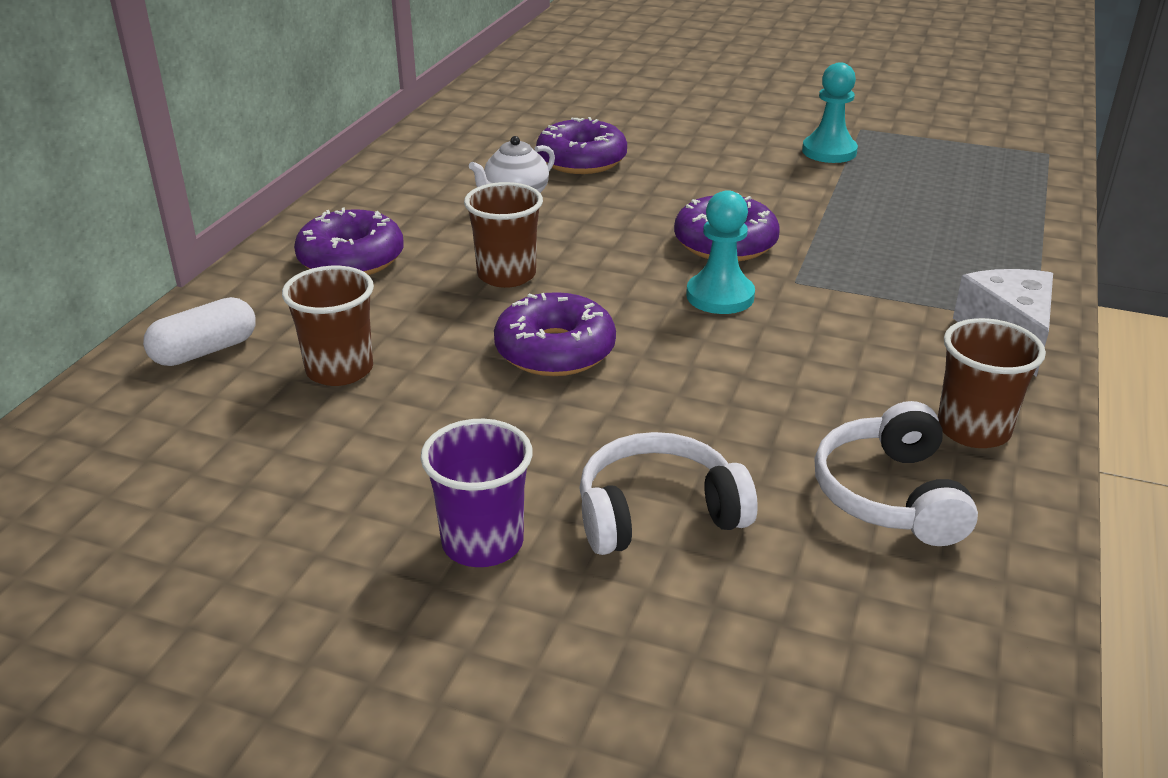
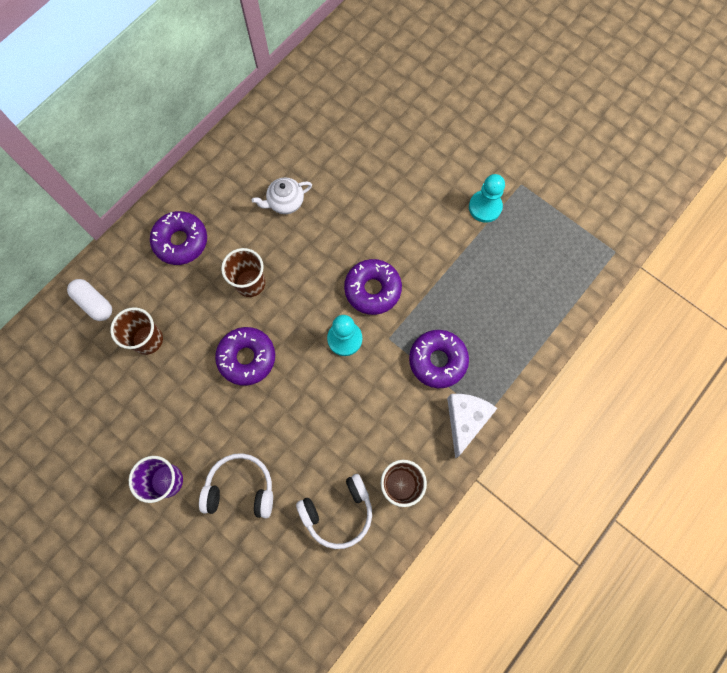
camera: 20 degrees right, 40 degrees up
white capsule [143,297,256,366] -> white capsule turned 60 degrees clockwise [67,279,112,321]
purple donut [536,117,627,174] -> purple donut moved to [409,330,469,388]
white headphones [814,401,978,546] -> white headphones turned 135 degrees counterclockwise [296,474,372,549]

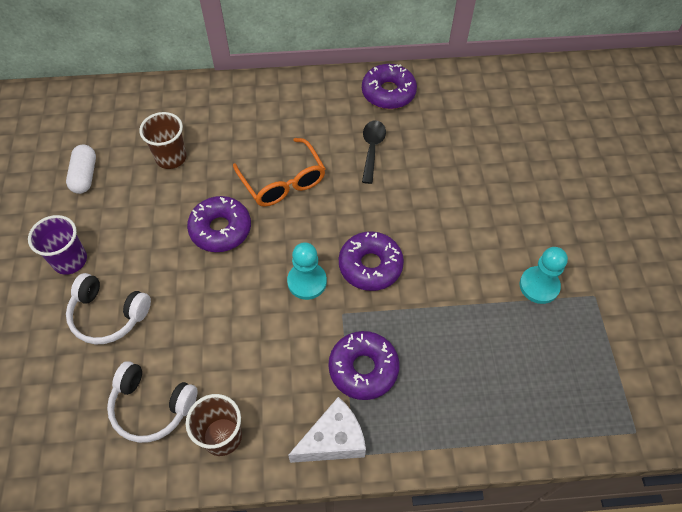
camera: 45 degrees right, 15 degrees down
white capsule [67,279,112,321] -> white capsule moved to [66,145,96,194]
purple donut [150,211,207,265] -> purple donut moved to [362,64,417,109]
white headphones [199,453,273,518] -> white headphones turned 150 degrees clockwise [66,273,151,344]
brown cup [221,248,265,297] -> orange glasses [233,138,326,206]
white teapot [252,177,312,214] -> black spoon [362,120,386,184]

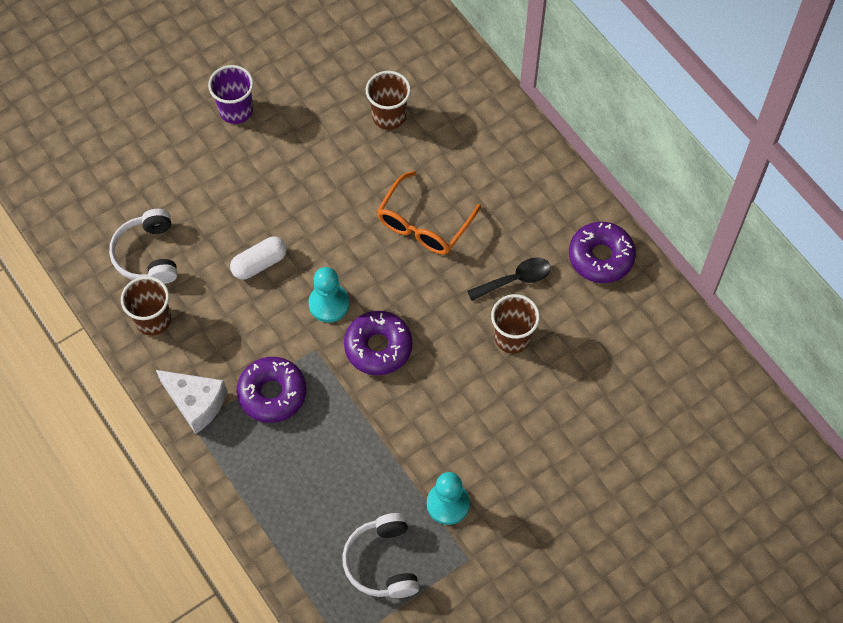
camera: 60 degrees right, 5 degrees up
white capsule [66,145,96,194] -> white capsule moved to [230,236,287,280]
white headphones [66,273,151,344] -> white headphones moved to [342,513,419,598]
purple donut [187,196,251,252] -> none
none -> brown cup [491,294,540,354]

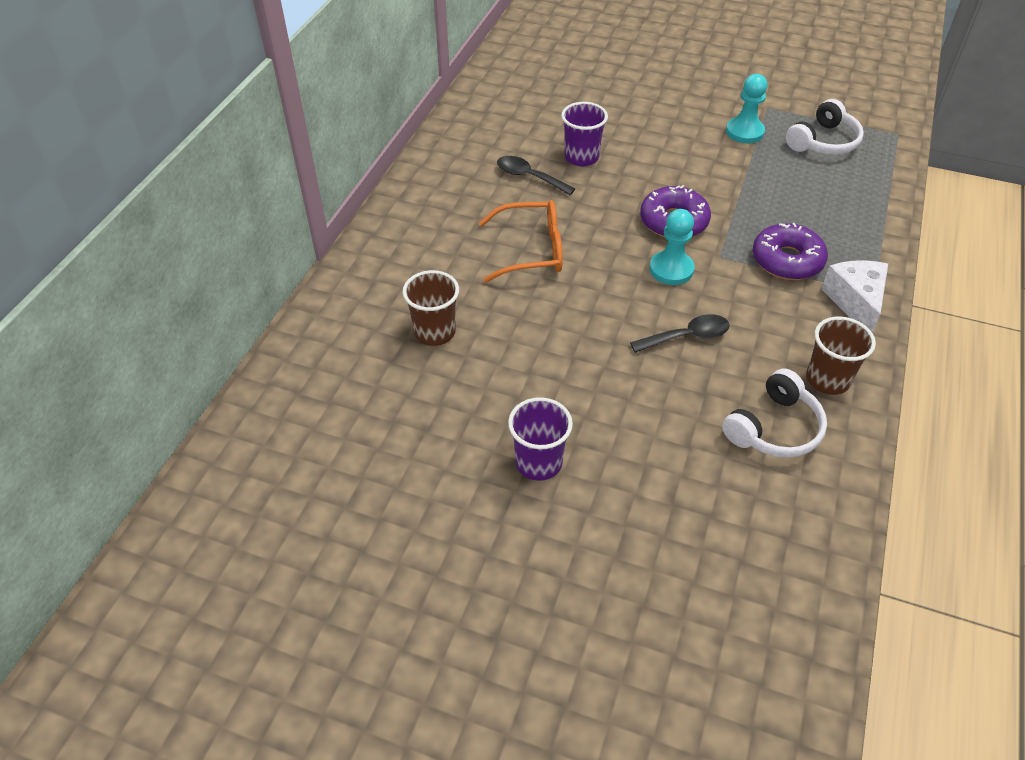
camera: 125 degrees left, 15 degrees down
white capsule [230,236,287,280] -> black spoon [630,314,730,353]
brown cup [491,294,540,354] -> purple cup [561,102,608,166]
purple donut [569,222,636,283] -> none

